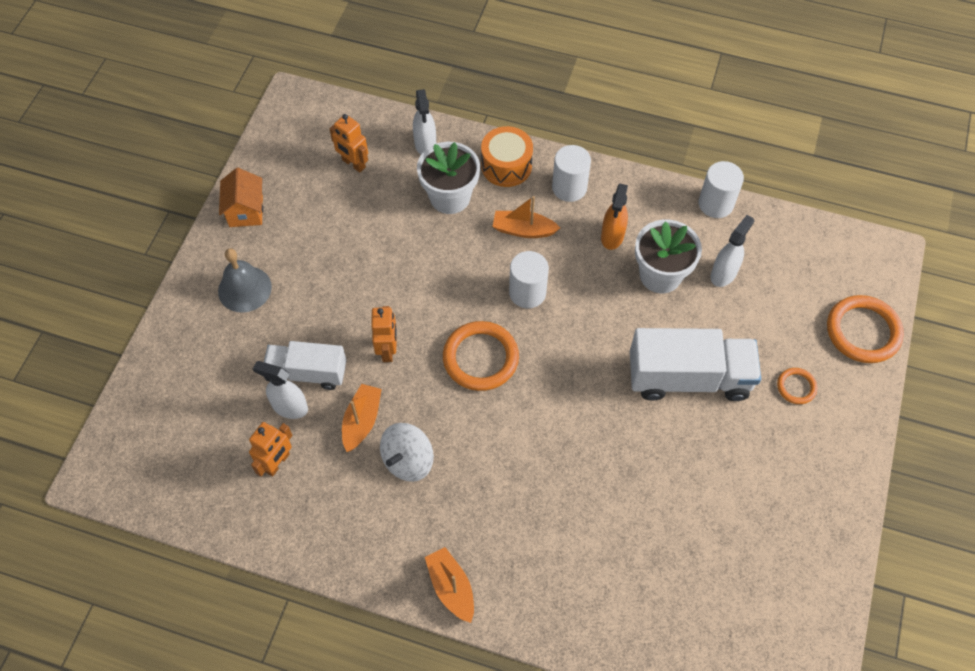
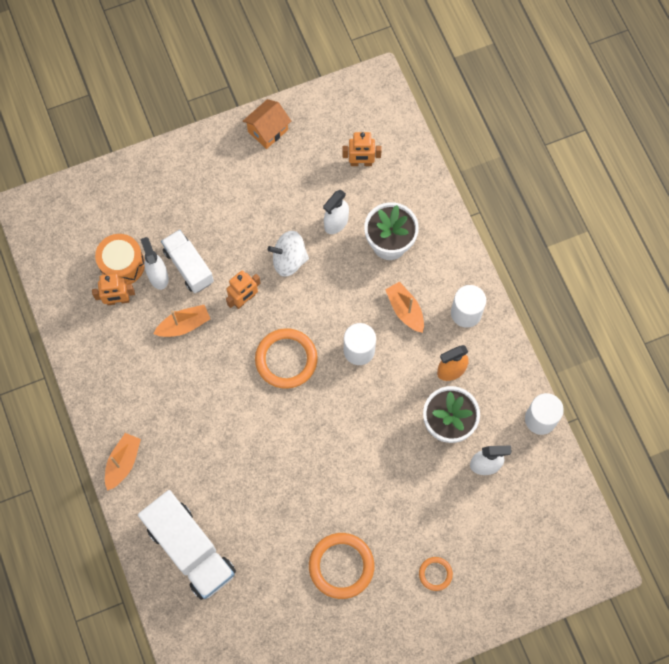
camera: 50 degrees right, 10 degrees up
grey bell [218,248,272,313] -> none
orange robot [329,114,368,173] -> orange robot turned 90 degrees counterclockwise [342,132,382,166]
white spinning top [380,423,434,482] -> white spinning top moved to [267,231,309,277]
white spray bottle [413,89,436,155] -> white spray bottle moved to [323,190,349,234]
orange drum [481,126,533,187] -> orange drum moved to [95,234,145,284]
white truck [630,328,761,401] -> white truck moved to [138,490,236,600]
orange ring [827,295,904,363] -> orange ring moved to [309,533,374,599]

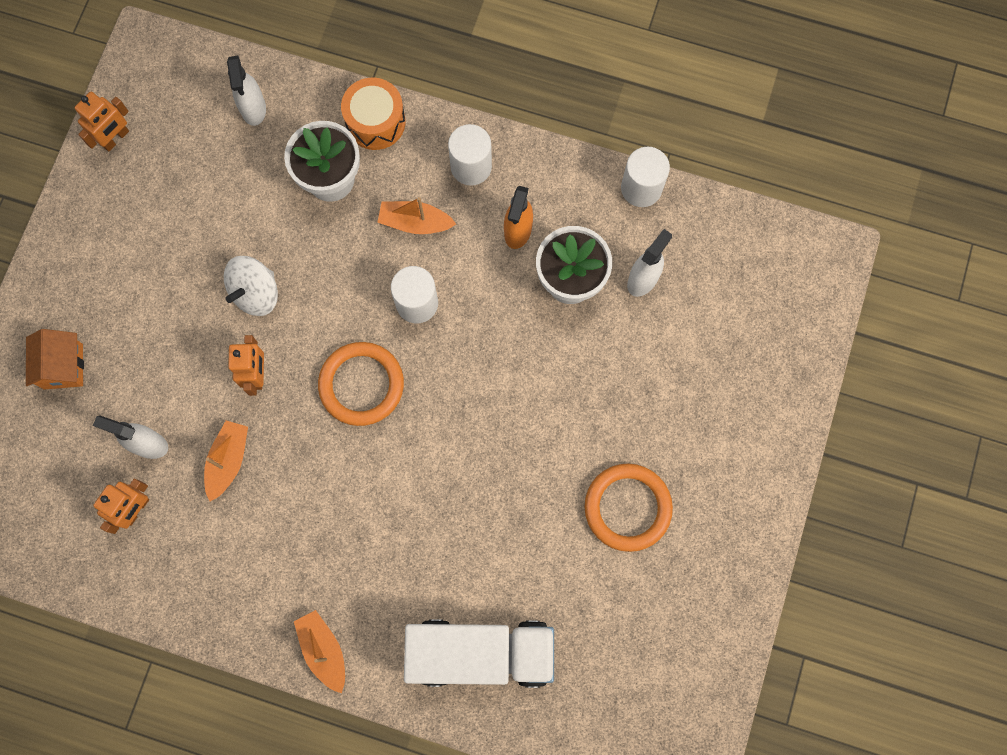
camera: 50 degrees left, 5 degrees up
orange drum [95,234,145,284] -> orange drum moved to [341,78,406,150]
white truck [161,230,214,293] -> none
orange house [243,99,291,149] -> orange house moved to [26,329,84,390]
white spray bottle [323,190,349,234] -> white spray bottle moved to [227,56,266,126]
orange robot [342,132,382,166] -> orange robot moved to [75,92,129,151]
orange ring [419,557,453,591] -> none

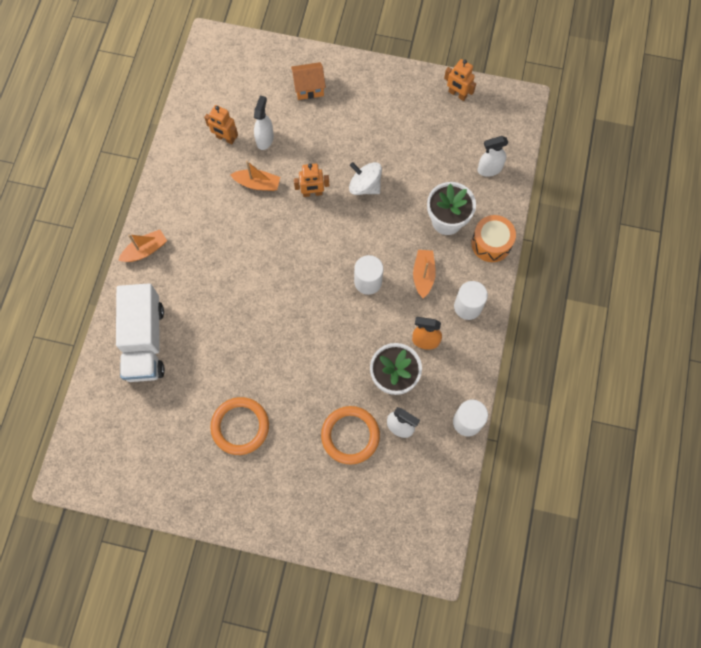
camera: 85 degrees right, 5 degrees down
orange ring [318,342,404,426] -> orange ring moved to [321,406,380,465]

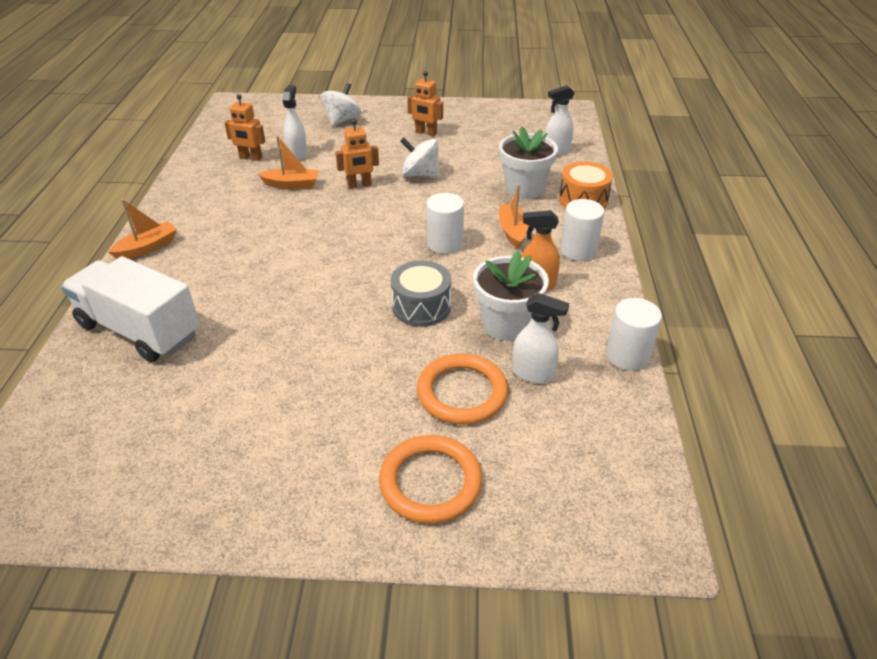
camera: 10 degrees left, 30 degrees down
white truck [116,283,165,382] -> white truck turned 135 degrees clockwise [61,256,200,362]
orange ring [210,397,269,455] -> orange ring moved to [379,435,482,524]
orange house [291,62,326,100] -> white spinning top [321,83,361,126]
orange robot [444,59,476,101] -> orange robot moved to [407,71,443,136]
none -> grey drum [391,261,451,327]

